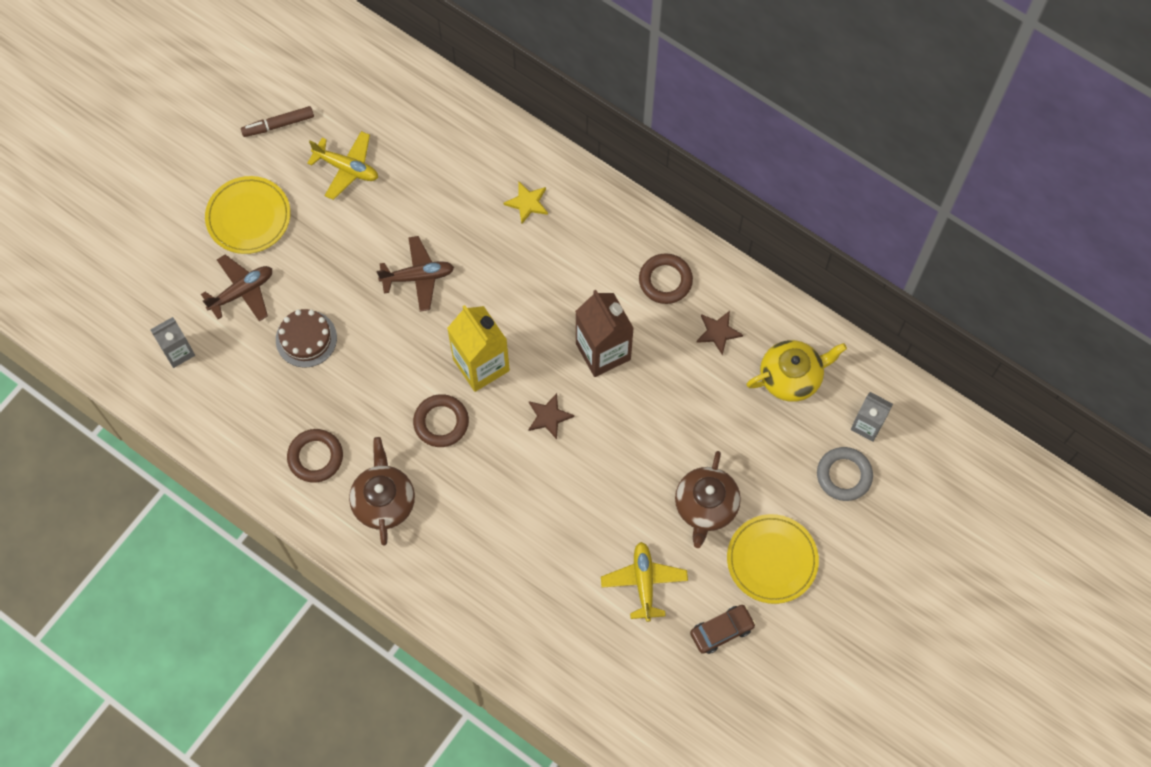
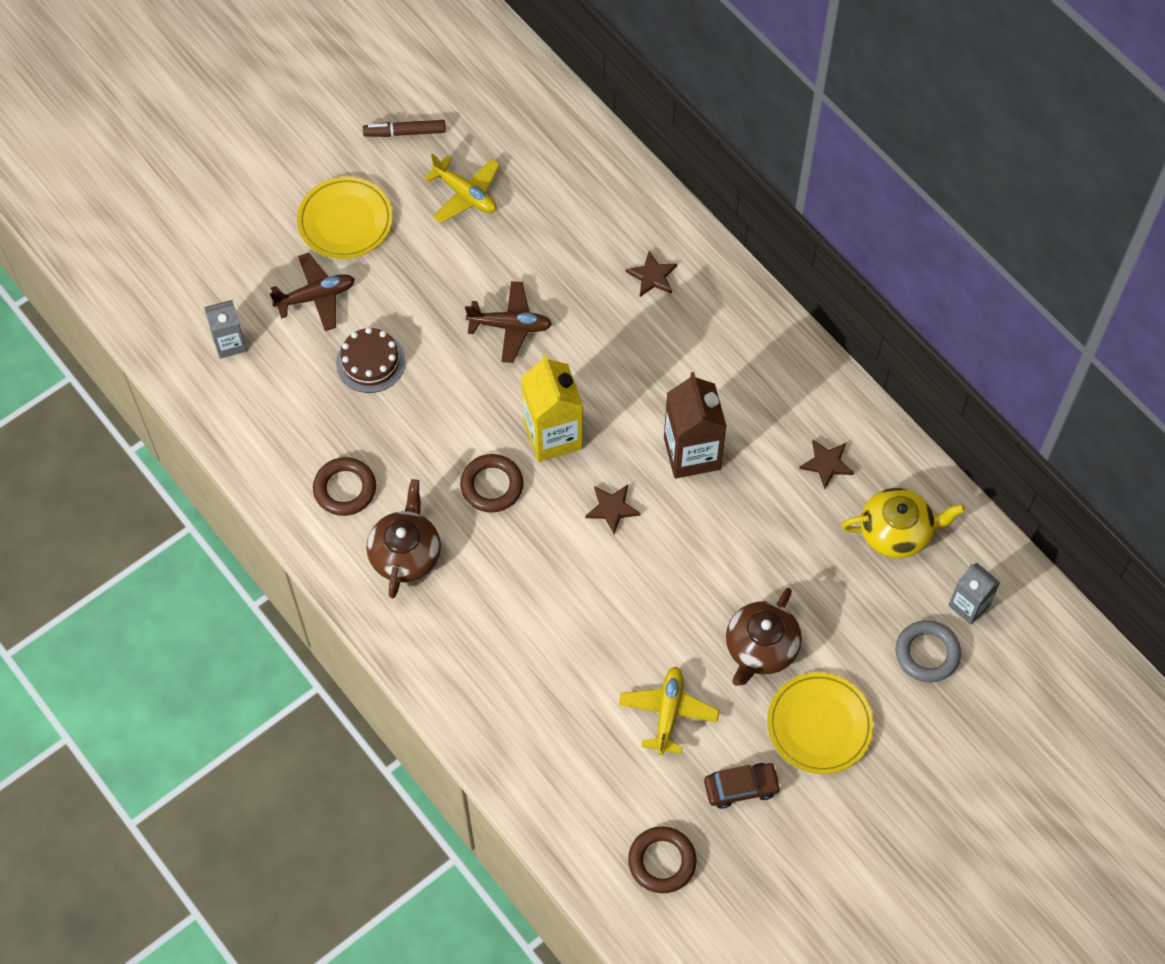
camera: 15 degrees right, 5 degrees down
yellow star [504,182,548,224] -> brown star [626,251,677,297]
brown ring [639,253,693,304] -> brown ring moved to [628,826,697,893]

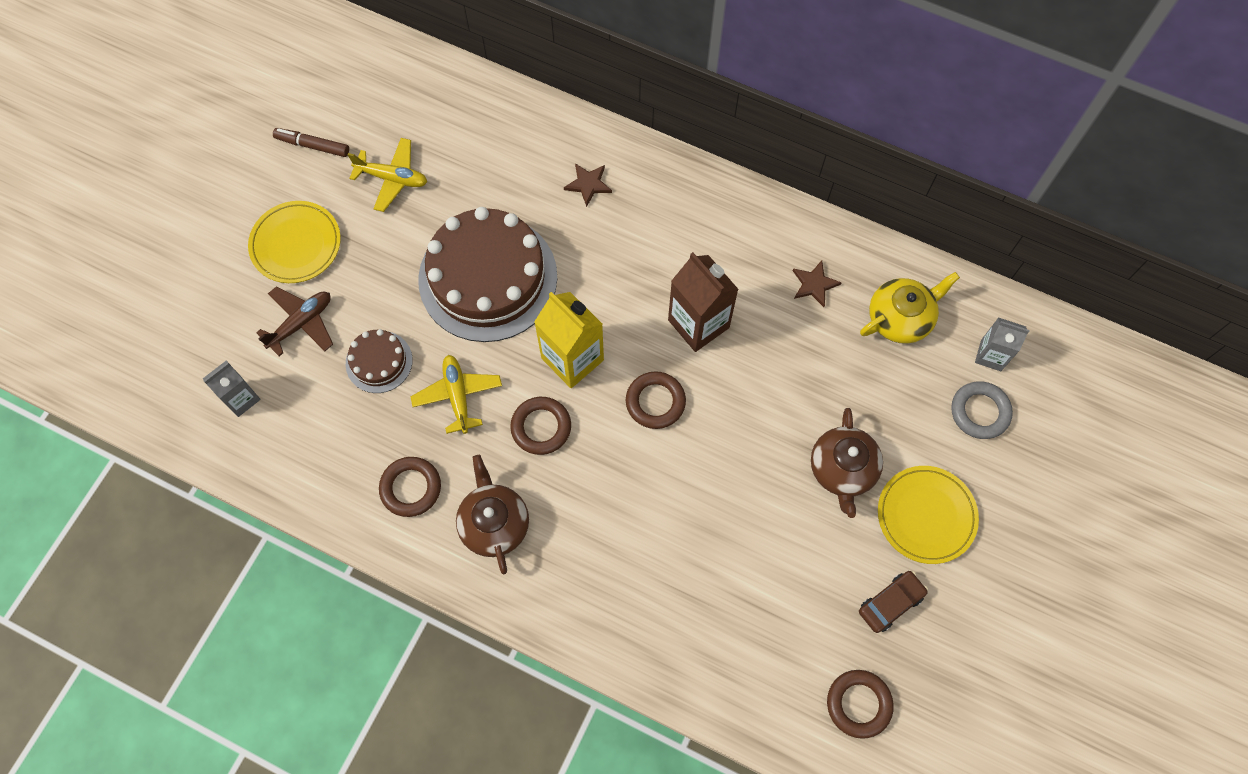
camera: 25 degrees left, 5 degrees up
brown marker [363,120,446,137] -> brown marker turned 45 degrees clockwise [273,128,349,157]
brown plane [465,281,552,363] -> brown cake [418,207,557,342]
brown star [585,485,640,534] -> brown ring [626,371,686,429]
yellow plane [619,667,720,755] -> yellow plane moved to [411,355,502,434]

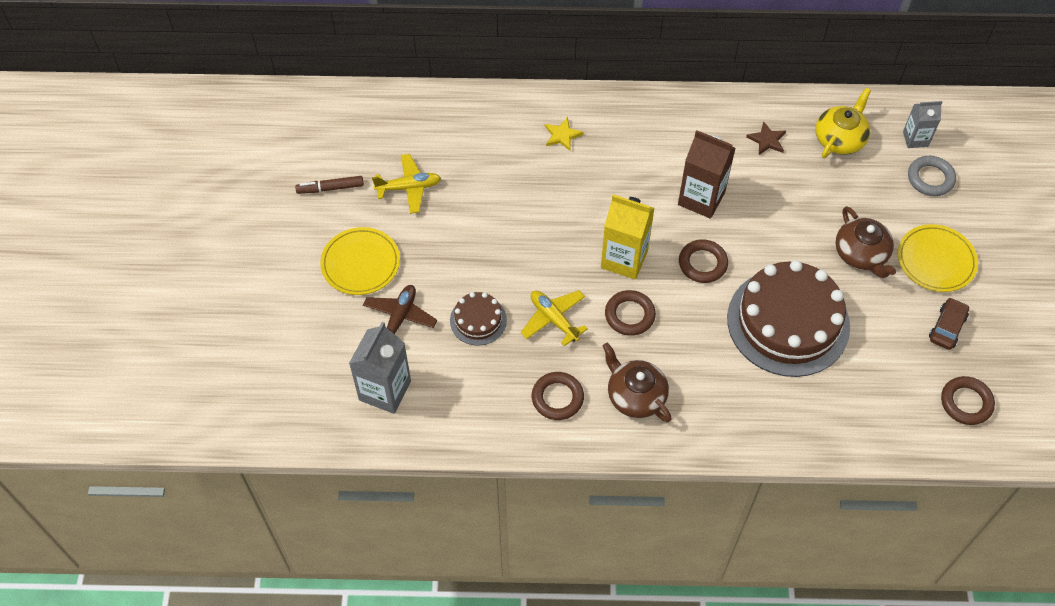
camera: 25 degrees left, 10 degrees down
grey carton [203,361,261,417] -> grey carton [349,322,411,414], size x1.65
brown cake [418,207,557,342] -> brown cake moved to [727,260,850,377]
brown star [564,163,612,207] -> yellow star [545,117,584,151]

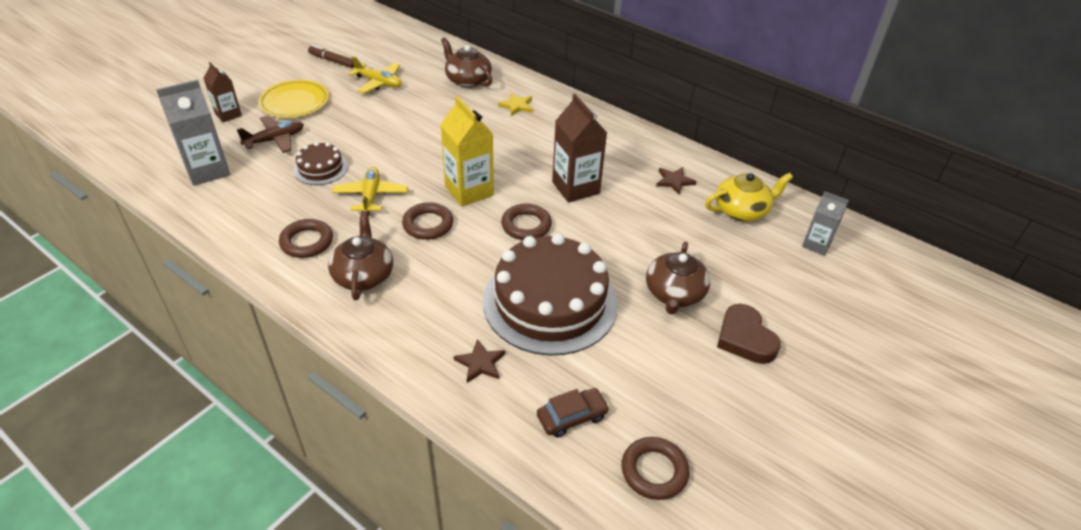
camera: 35 degrees right, 15 degrees down
yellow plate [898,224,978,292] -> brown heart [717,304,781,364]
grey ring [908,156,956,196] -> none
brown car [929,298,969,350] -> brown car moved to [537,388,610,438]
none -> brown carton [204,62,242,122]
none -> brown teapot [441,37,492,88]
none -> brown star [453,339,505,383]

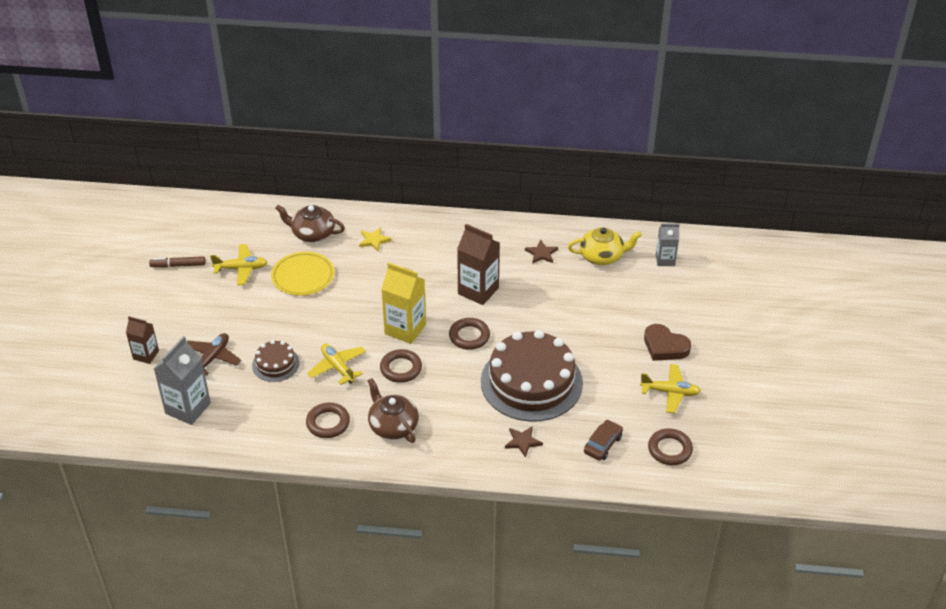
camera: 30 degrees left, 0 degrees up
yellow plate [258,80,329,118] -> yellow plate moved to [271,252,334,296]
brown teapot [646,242,710,315] -> none
yellow teapot [705,173,793,222] -> yellow teapot turned 45 degrees clockwise [568,227,642,265]
none -> yellow plane [640,364,701,413]

